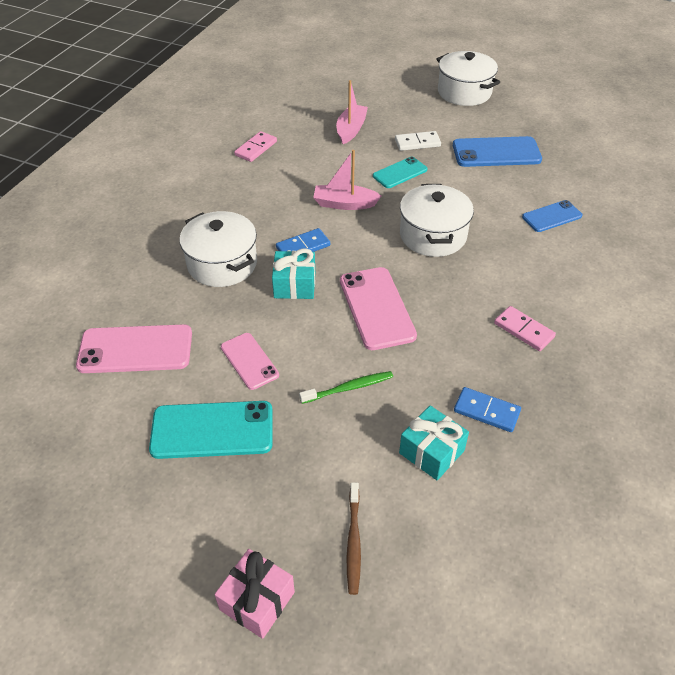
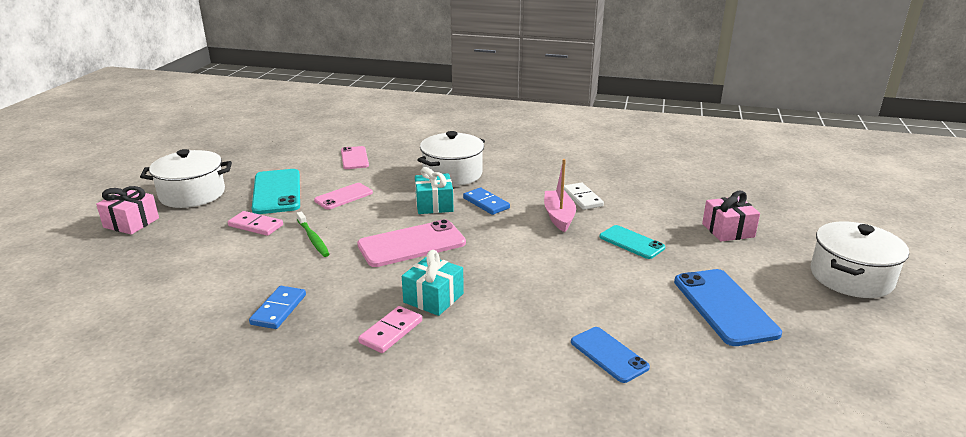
camera: 80 degrees right, 20 degrees down
pink phone [76,324,192,373] -> pink phone [341,146,369,169], size x0.61
pink domino [234,131,277,162] -> pink domino moved to [228,211,283,236]
pink boat [336,80,368,144] -> none
brown toothbrush [347,482,361,595] -> none
white domino [395,131,441,151] -> white domino moved to [564,183,604,210]
turquoise gift [399,406,469,480] -> turquoise gift moved to [402,250,464,316]
white pot [400,184,474,257] -> white pot moved to [140,149,232,208]
none -> pink gift [702,191,760,242]

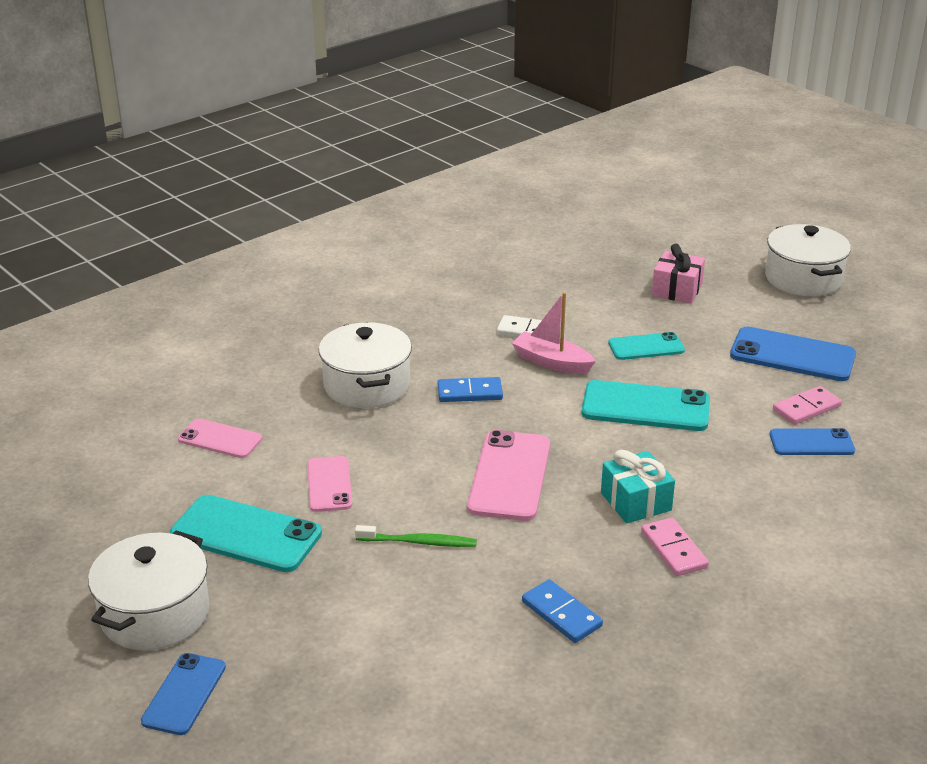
camera: 55 degrees left, 5 degrees up
pink gift [96,186,159,235] -> blue phone [141,653,226,735]
pink domino [228,211,283,236] -> pink domino moved to [773,386,842,425]
turquoise gift [415,167,454,214] -> none
none -> turquoise phone [581,380,710,431]

